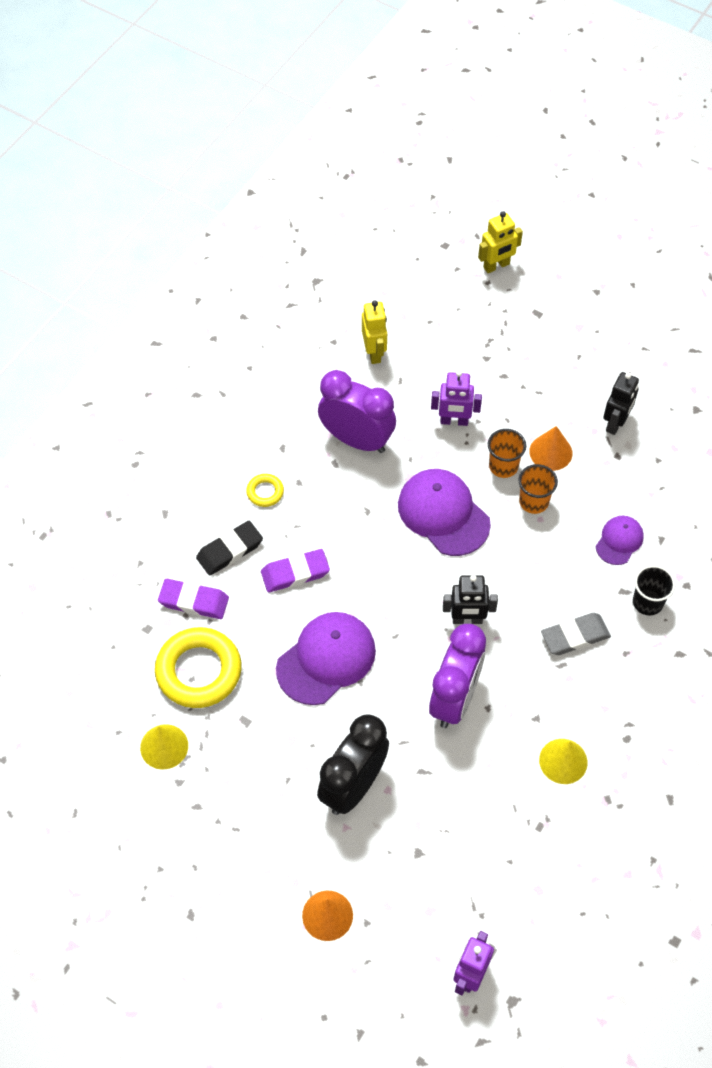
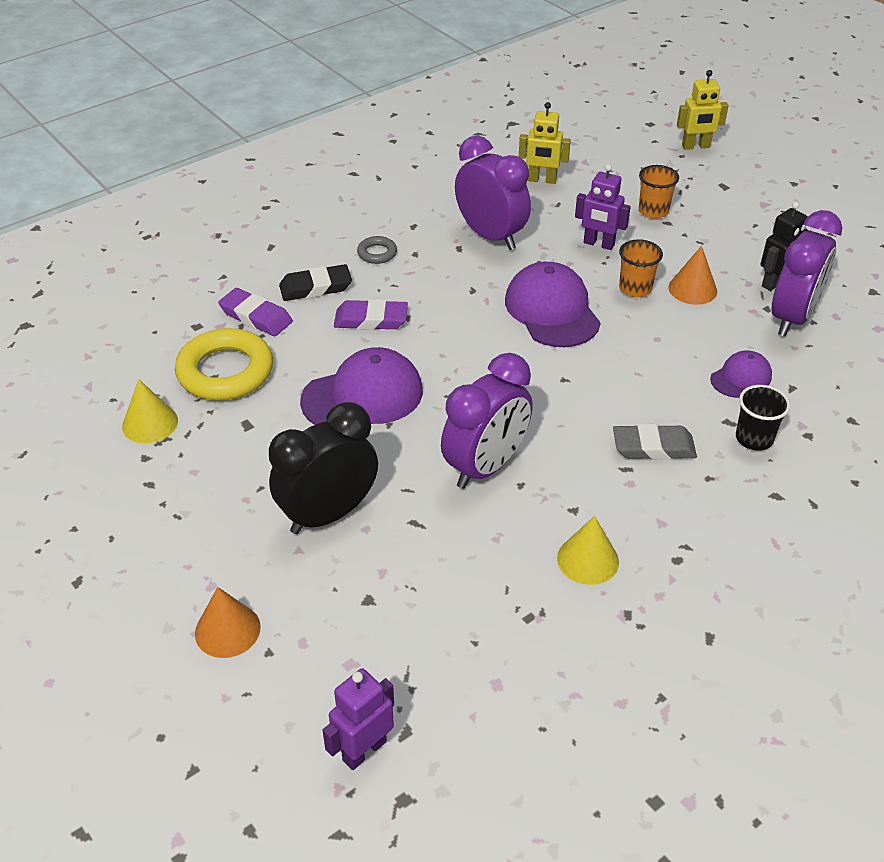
camera: 20 degrees right, 15 degrees down
yellow ring [246,474,284,507] -> grey ring [357,236,397,264]
yellow robot [362,301,387,364] -> yellow robot turned 90 degrees clockwise [519,102,571,184]
black robot [443,575,498,624] -> none
orange cup [519,464,558,514] -> orange cup moved to [639,165,679,219]
none -> purple clock [772,210,842,336]

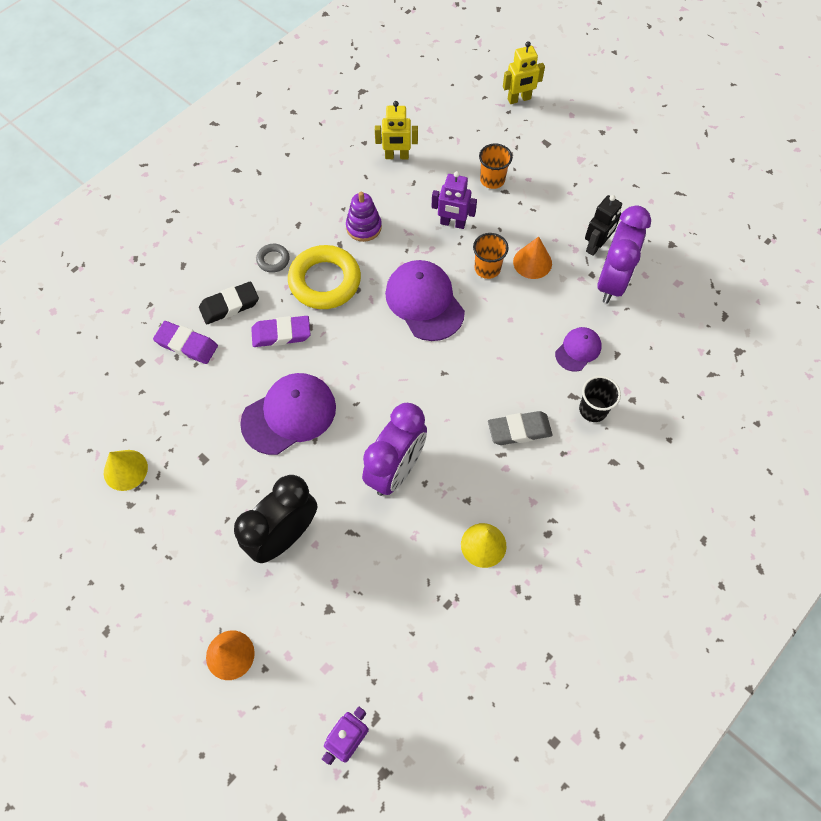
camera: 10 degrees left, 20 degrees up
yellow ring [175,328,273,400] -> yellow ring moved to [288,245,361,309]
purple clock [455,136,531,250] -> purple stacking toy [346,192,382,242]

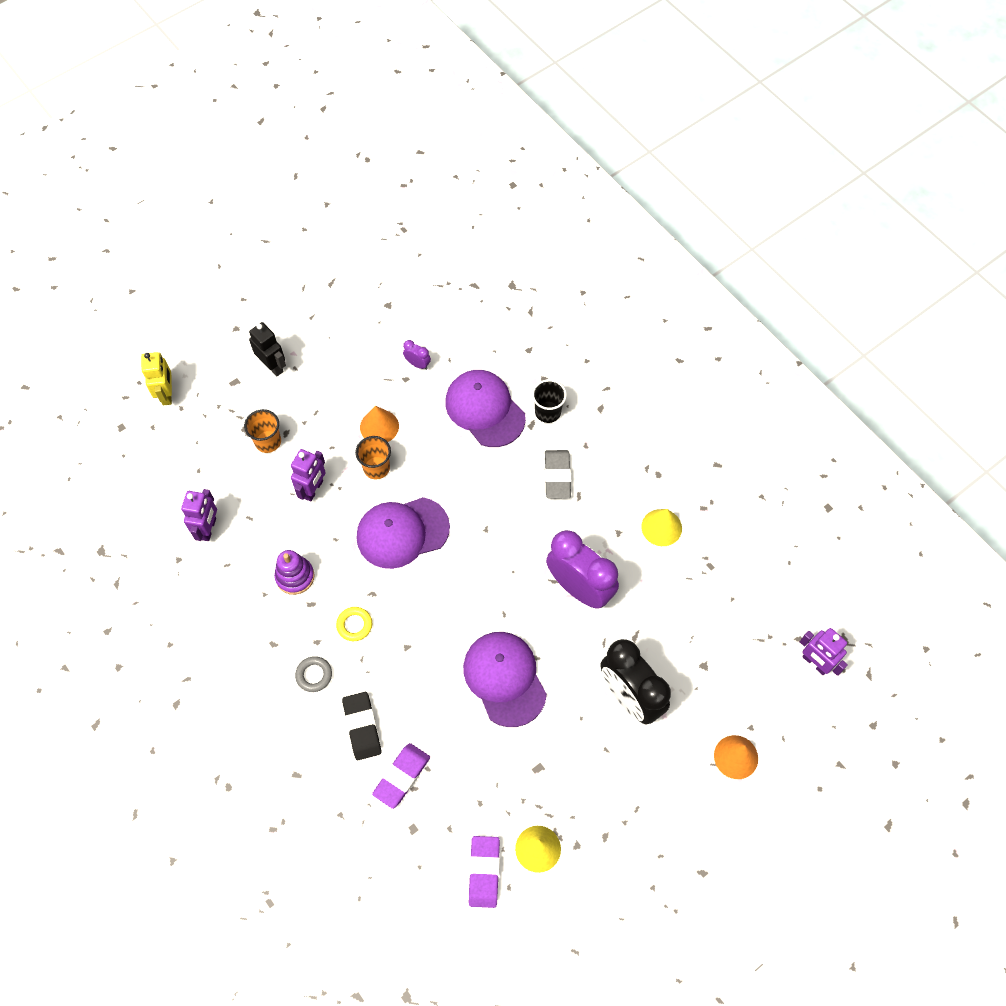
camera: 80 degrees left, 0 degrees up
purple eraser [251,316,311,347] -> purple eraser moved to [469,836,500,908]
yellow ring [288,245,361,309] -> yellow ring [336,607,372,641], size x0.46
yellow robot [375,101,418,159] -> purple robot [181,489,217,541]
purple cap [555,327,602,372] -> purple cap [445,370,526,447], size x1.83
black robot [585,195,622,256] -> black robot moved to [249,322,286,376]
purple clock [597,205,651,303] -> purple clock [403,340,431,370], size x0.41

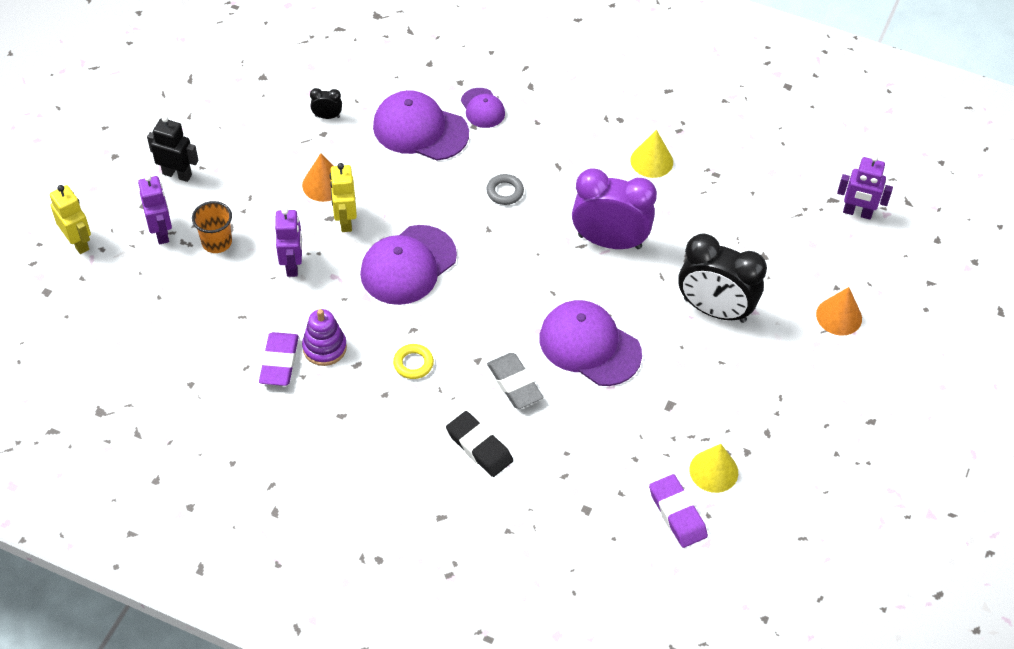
camera: 30 degrees left, 10 degrees down
purple robot [181,489,217,541] -> purple robot moved to [138,175,172,244]
grey ring [295,656,332,692] -> grey ring moved to [486,174,524,205]
orange cup [355,436,391,480] -> yellow robot [330,163,357,232]
purple eraser [372,743,430,809] -> purple eraser moved to [259,332,299,386]
purple clock [403,340,431,370] -> black clock [310,88,342,119]
black cup [532,379,567,423] -> purple cap [461,88,505,128]
grey eraser [545,450,571,498] -> grey eraser moved to [487,353,544,409]

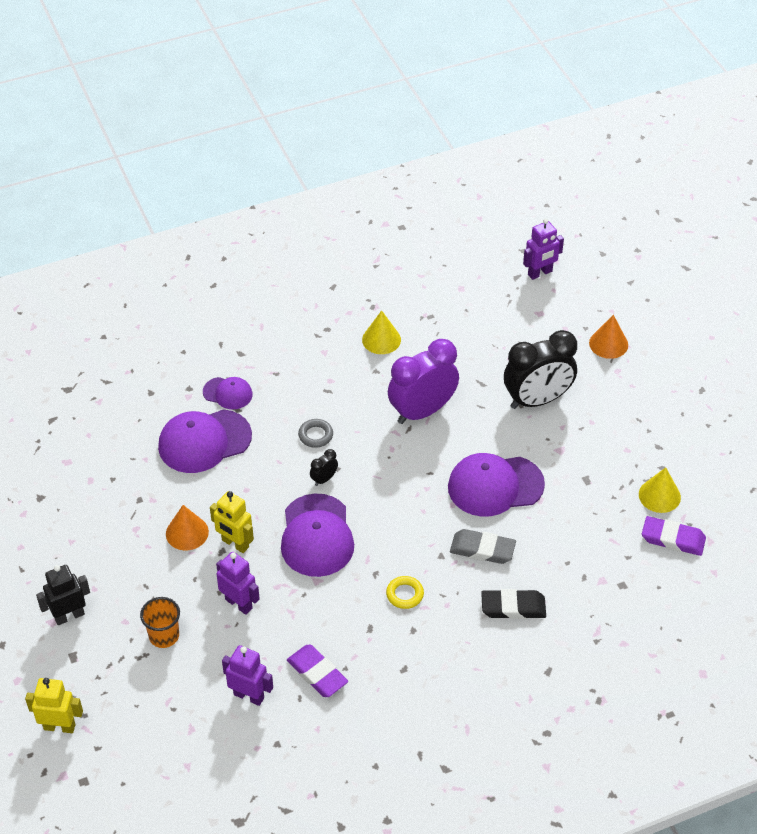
camera: 45 degrees left, 5 degrees down
purple robot [138,175,172,244] -> purple robot moved to [222,645,273,706]
purple stacking toy [302,309,347,366] -> none
black clock [310,88,342,119] -> black clock moved to [310,449,338,486]

